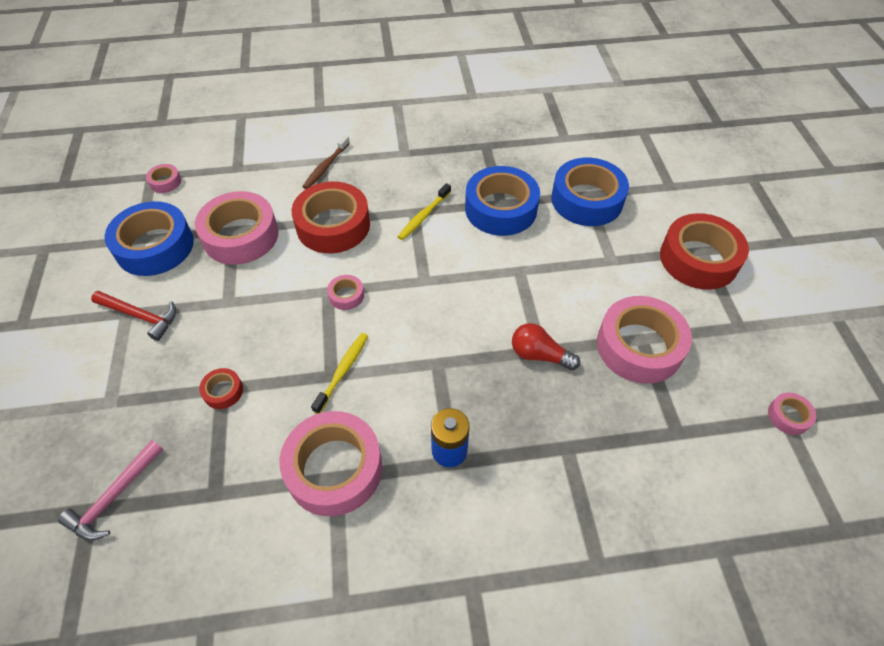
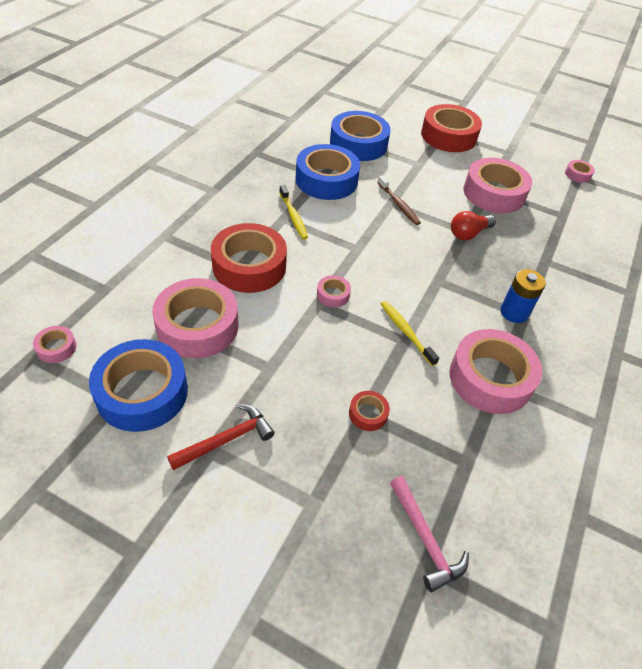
camera: 60 degrees left, 5 degrees down
brown toothbrush [302,135,350,189] -> brown toothbrush moved to [377,175,421,225]

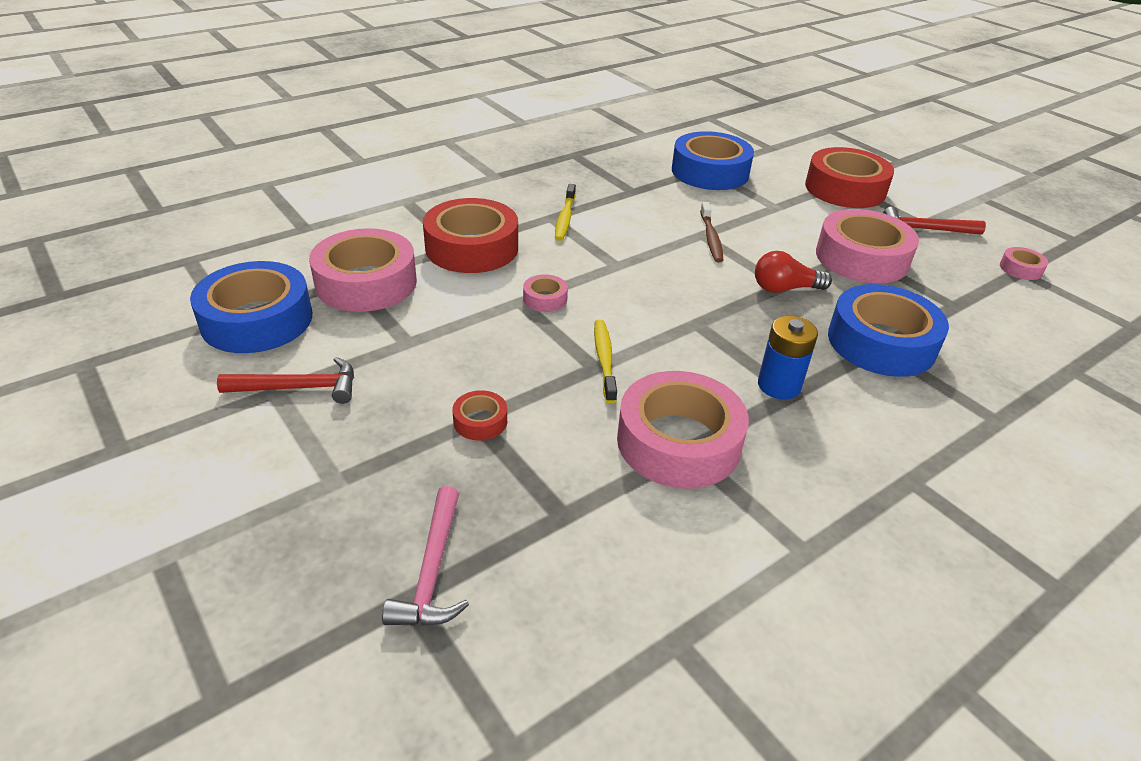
camera: 30 degrees right, 10 degrees down
pink tape [33,326,77,363] -> none
blue tape [295,144,360,200] -> blue tape moved to [828,284,949,377]
none -> red hammer [883,207,986,235]

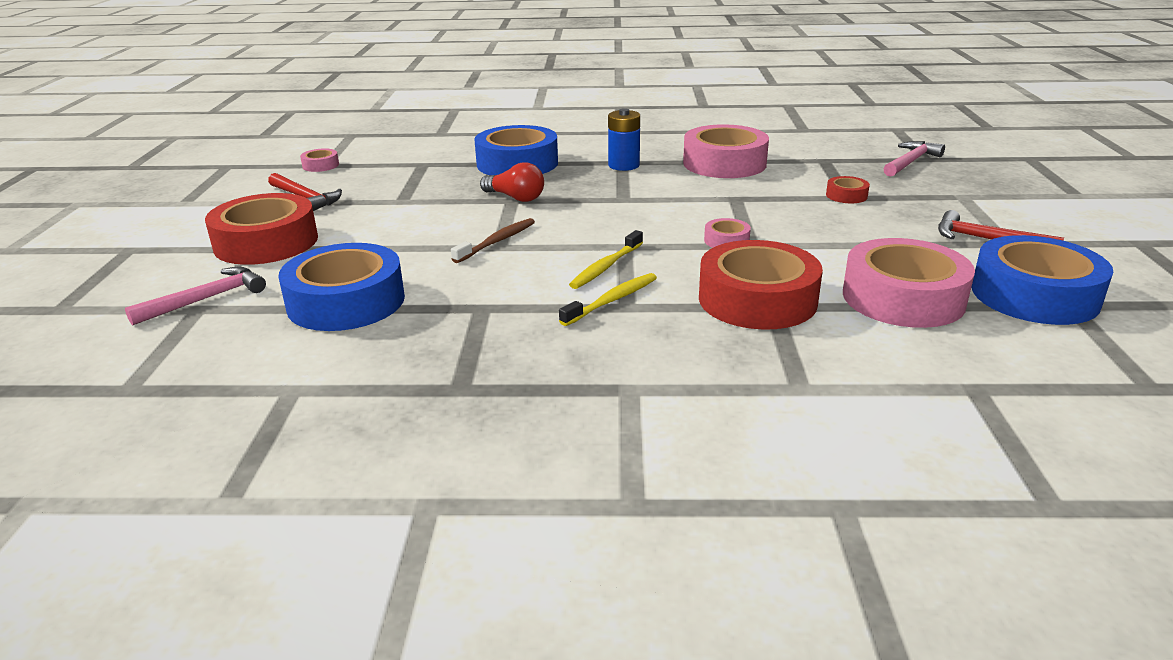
camera: 140 degrees left, 10 degrees down
yellow toothbrush [594,320,617,403] -> yellow toothbrush moved to [569,230,643,289]
pink tape [816,209,919,283] -> none
none -> pink hammer [125,267,266,325]

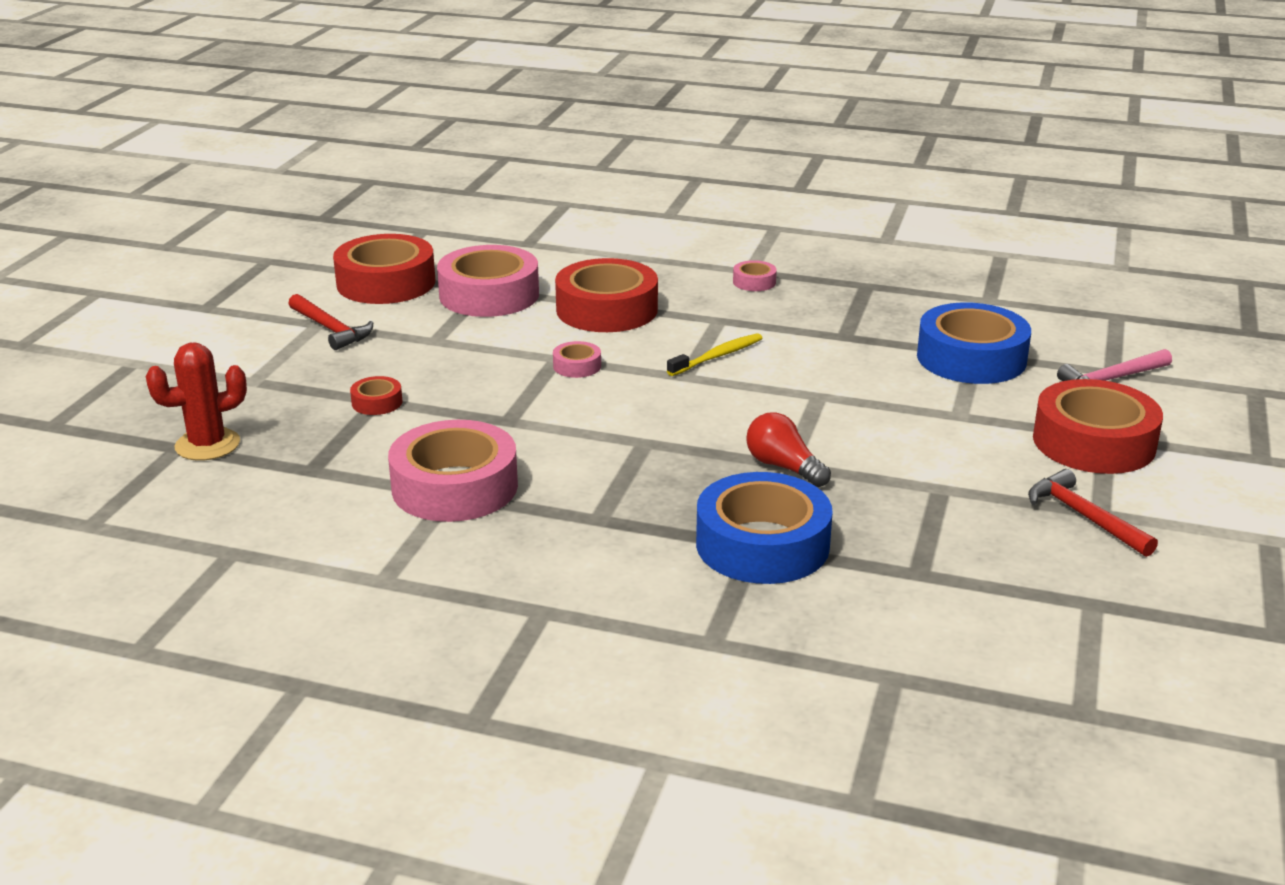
camera: 165 degrees left, 0 degrees up
pink tape [300,148,339,172] -> pink tape moved to [733,260,777,291]
brown toothbrush [451,218,535,263] -> none
yellow toothbrush [559,273,657,326] -> none
blue battery [608,108,640,171] -> none
pink hammer [883,141,945,177] -> red cactus [146,342,247,461]
blue tape [971,235,1113,325] -> red tape [333,234,435,304]

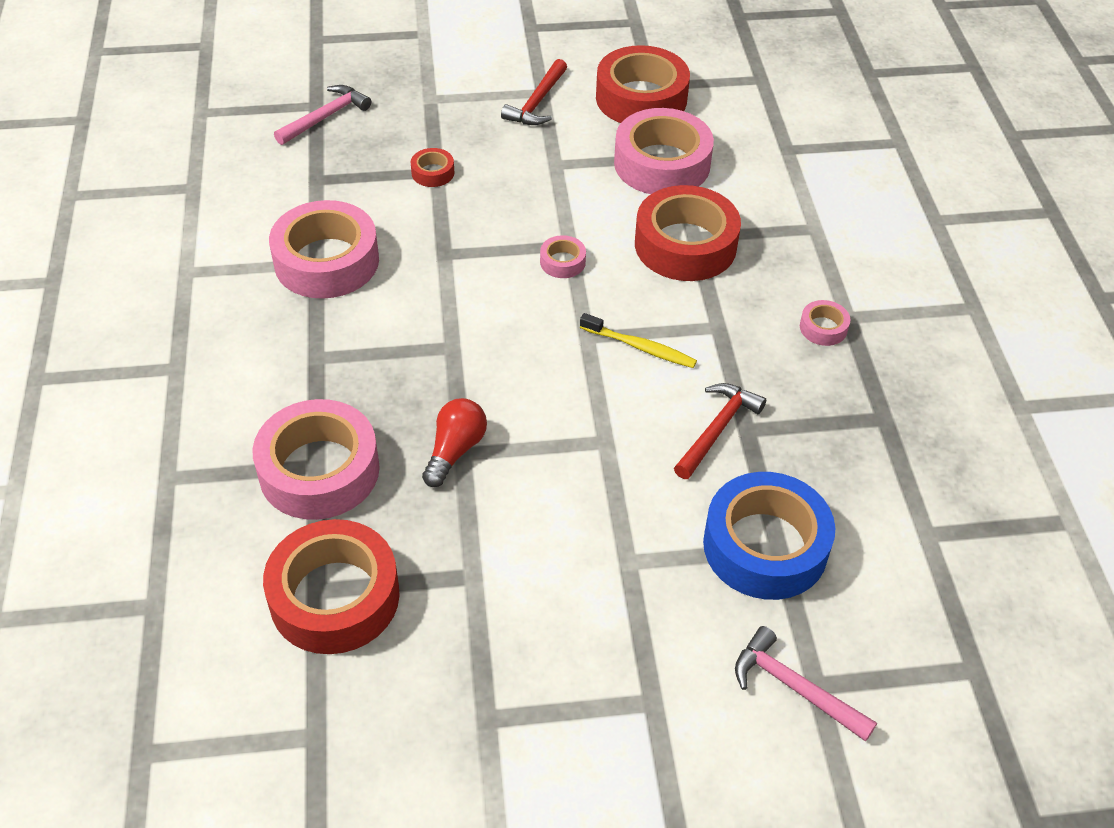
camera: 65 degrees right, 20 degrees up
red cactus [146,342,247,461] -> pink hammer [274,85,371,145]
blue tape [696,472,833,584] -> pink tape [253,399,380,520]
red hammer [1028,469,1158,557] -> red hammer moved to [674,383,766,479]
red tape [1033,379,1163,474] -> red tape moved to [263,519,400,654]

